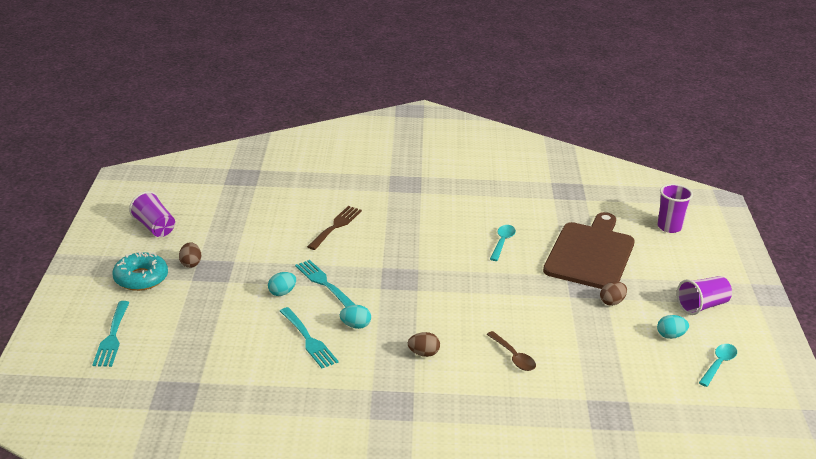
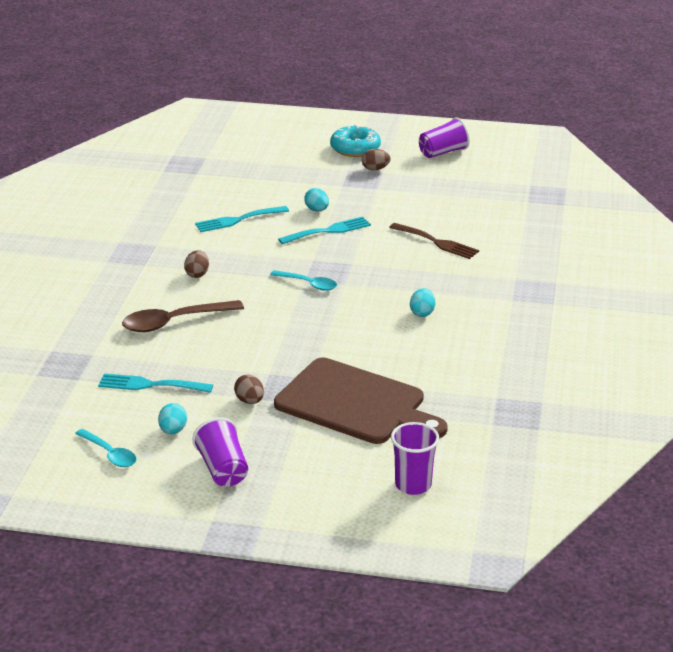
camera: 100 degrees right, 0 degrees up
turquoise fork [92,301,130,367] -> turquoise fork moved to [98,373,213,393]
turquoise egg [340,305,371,329] -> turquoise egg moved to [410,288,435,317]
brown spoon [487,331,536,371] -> brown spoon [122,300,244,332], size x1.64
turquoise spoon [490,225,516,261] -> turquoise spoon moved to [270,270,337,291]

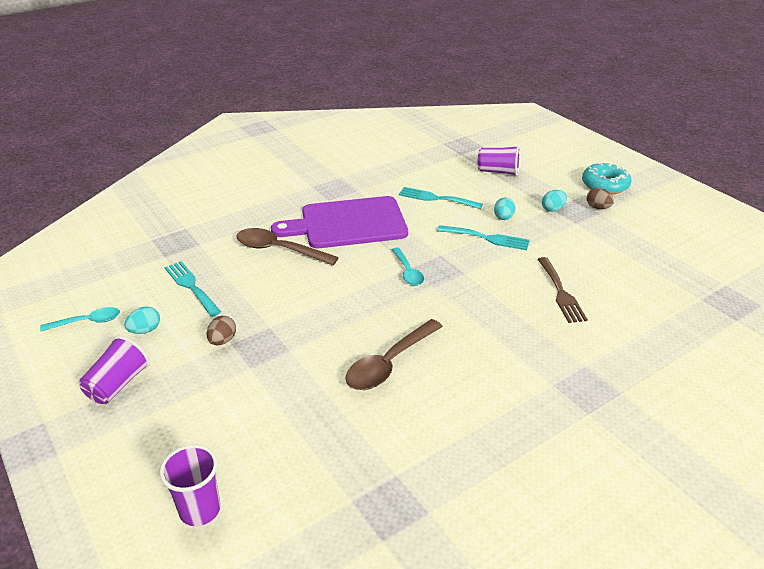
camera: 45 degrees right, 5 degrees up
turquoise spoon [75,429,137,467] -> turquoise spoon turned 105 degrees counterclockwise [40,307,120,331]
brown egg [184,250,209,278] -> purple cutting board [271,196,408,248]
brown cutting board [274,358,448,444] -> none
turquoise egg [410,288,435,317] -> turquoise egg moved to [542,190,567,212]
purple cup [419,117,470,158] -> purple cup moved to [477,145,520,176]
none -> brown spoon [345,319,443,390]

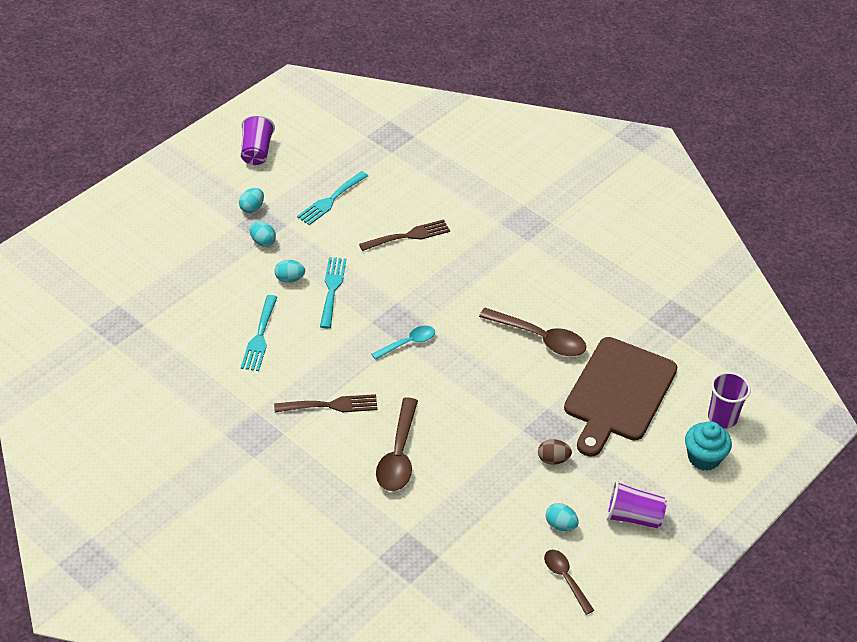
camera: 105 degrees left, 10 degrees up
turquoise spoon [40,307,120,331] -> brown spoon [544,550,595,615]
turquoise fork [164,261,221,317] -> turquoise fork moved to [297,171,368,225]
purple cutting board [271,196,408,248] -> brown fork [274,394,378,412]
purple cup [477,145,520,176] -> purple cup moved to [241,114,275,165]
turquoise donut [582,163,631,194] -> none
brown egg [586,188,614,209] -> turquoise egg [239,188,264,213]
none -> brown cutting board [564,337,677,457]
none -> turquoise cupcake [685,421,732,471]

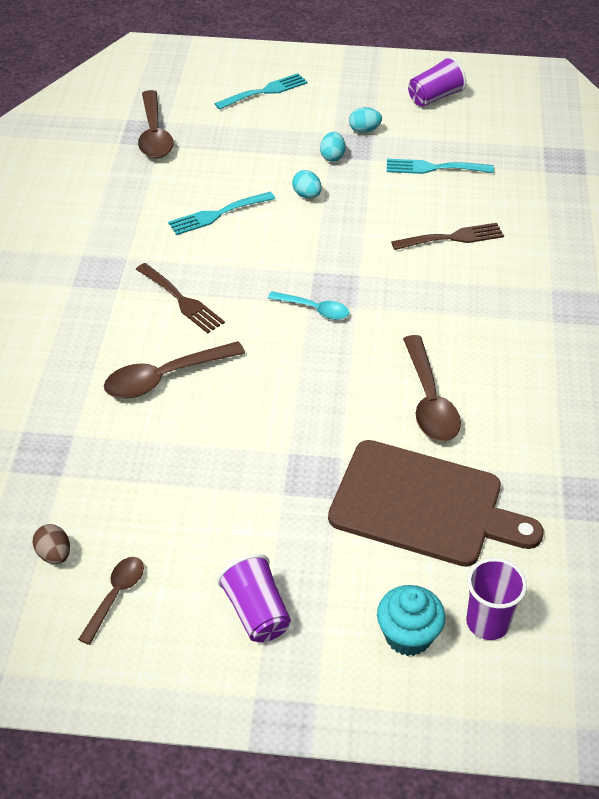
camera: 55 degrees right, 0 degrees up
turquoise fork [320,257,346,329] -> turquoise fork moved to [214,73,308,110]
brown fork [359,219,450,251] -> brown fork turned 45 degrees counterclockwise [391,223,504,250]
brown egg [538,439,572,465] -> brown egg moved to [33,524,70,564]
turquoise egg [546,503,579,531] -> none
brown cutting board [564,337,677,457] -> brown cutting board turned 150 degrees counterclockwise [328,440,544,567]
none -> brown spoon [138,90,174,158]

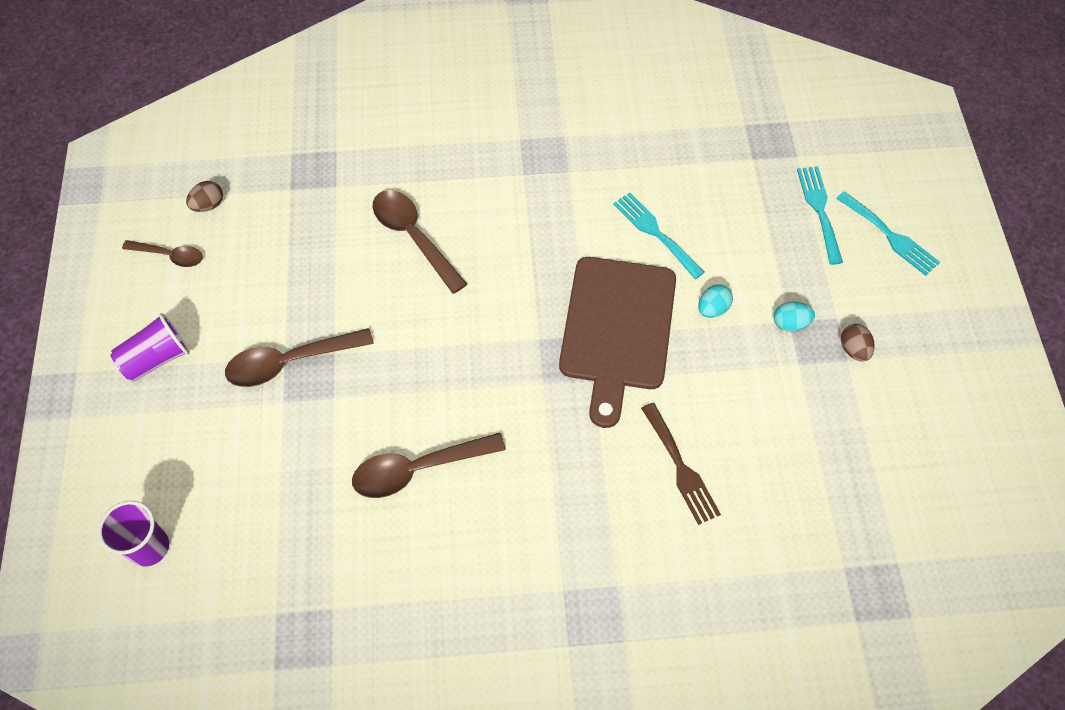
camera: 80 degrees right, 15 degrees up
brown fork [136,263,225,333] -> none
brown spoon [138,90,174,158] -> brown spoon moved to [225,328,374,387]
turquoise spoon [268,291,349,320] -> none
brown cutting board [328,440,544,567] -> brown cutting board moved to [559,257,676,428]
turquoise egg [349,107,382,133] -> brown egg [841,324,875,361]
turquoise cupcake [377,585,446,656] -> none
turquoise fork [387,159,494,174] -> turquoise fork moved to [797,166,843,265]
purple cup [408,56,466,107] -> none

